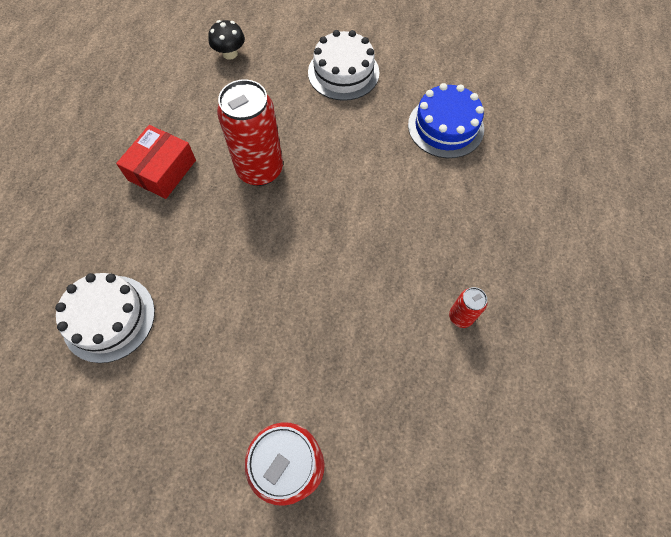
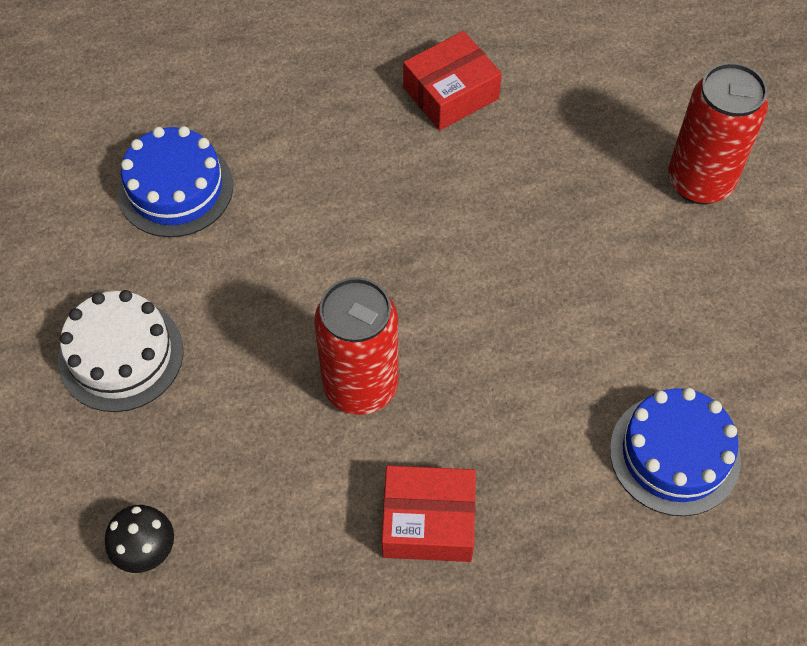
camera: 115 degrees left, 5 degrees down
white cake [55,273,155,363] -> blue cake [610,388,741,516]
red can [449,287,487,328] -> red box [403,31,502,130]

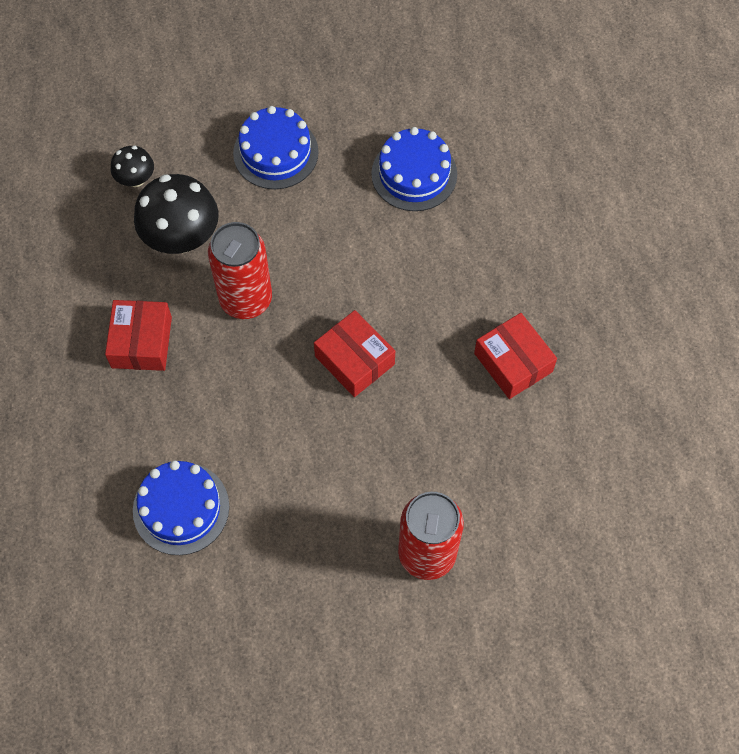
camera: 90 degrees right, 5 degrees up
white cake [58,290,183,412] -> blue cake [233,106,319,189]
none -> black mushroom [134,174,218,254]
none -> red box [314,310,395,397]

